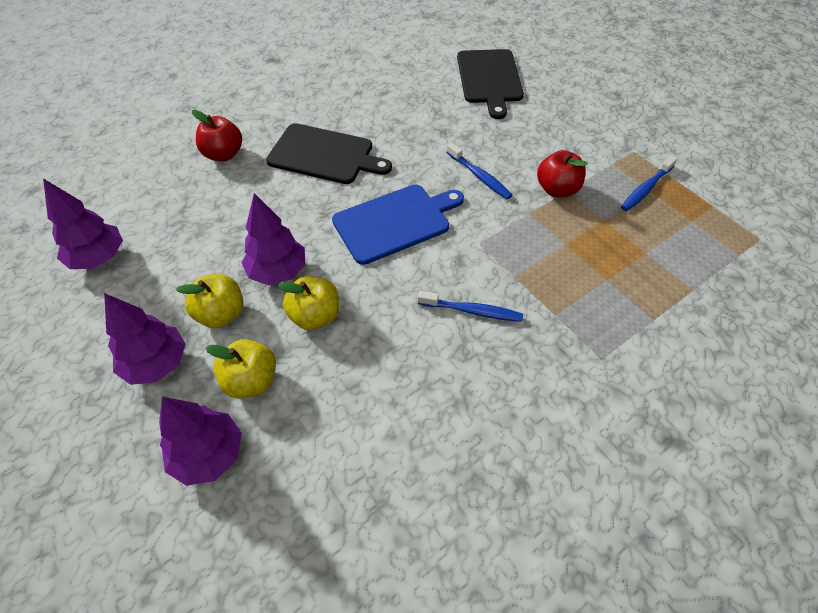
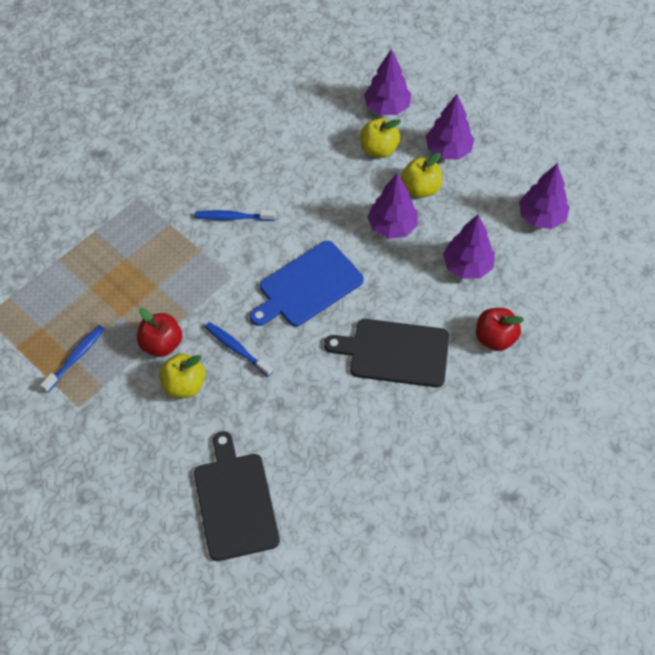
camera: 170 degrees right, 5 degrees up
yellow apple [278,276,339,330] -> yellow apple moved to [159,353,205,398]
none -> purple tree [443,215,495,279]

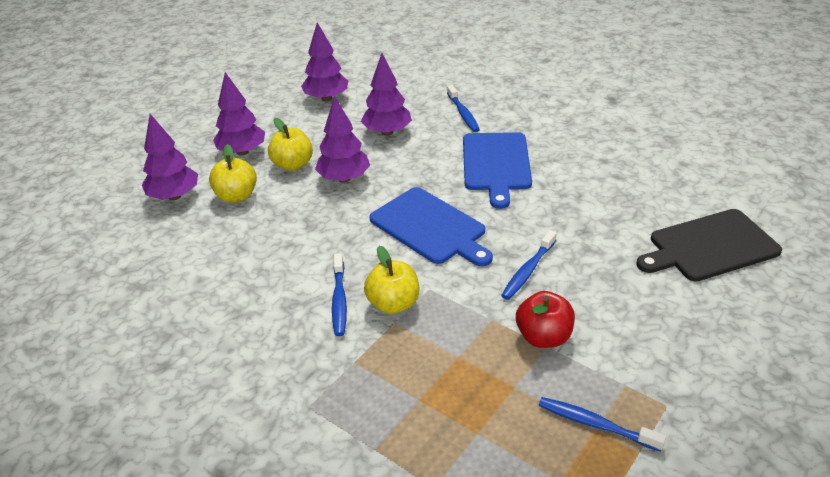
camera: 95 degrees left, 20 degrees down
yellow apple [159,353,205,398] -> yellow apple moved to [364,246,419,314]
black cutting board [324,319,449,387] -> blue cutting board [463,132,532,209]
red apple [476,308,524,351] -> blue toothbrush [447,85,480,132]

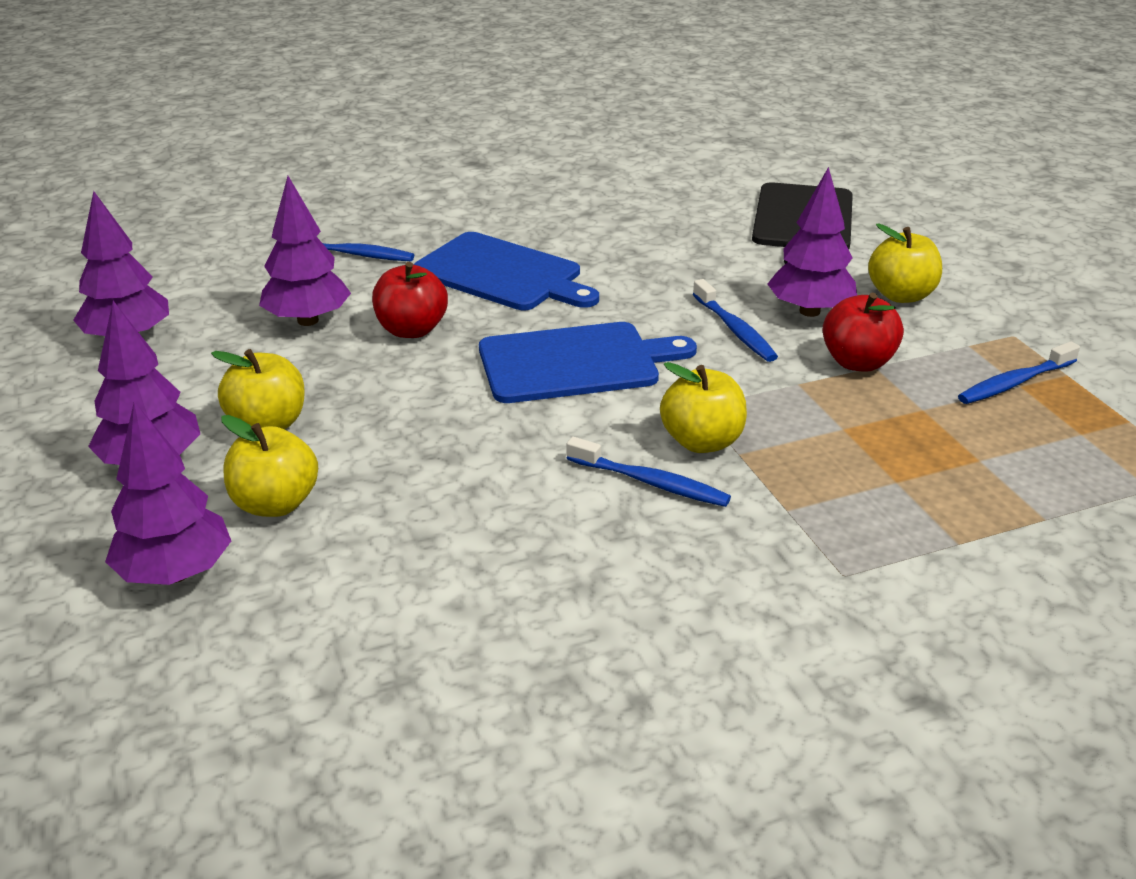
camera: 60 degrees left, 5 degrees down
purple tree [315,96,370,183] -> purple tree moved to [768,167,857,317]
none -> red apple [372,262,448,338]
none -> yellow apple [868,224,942,303]

